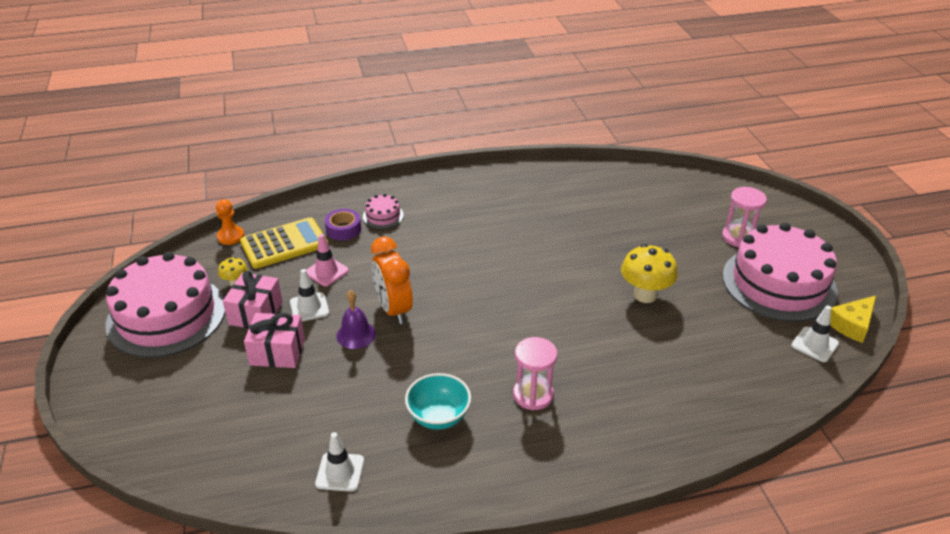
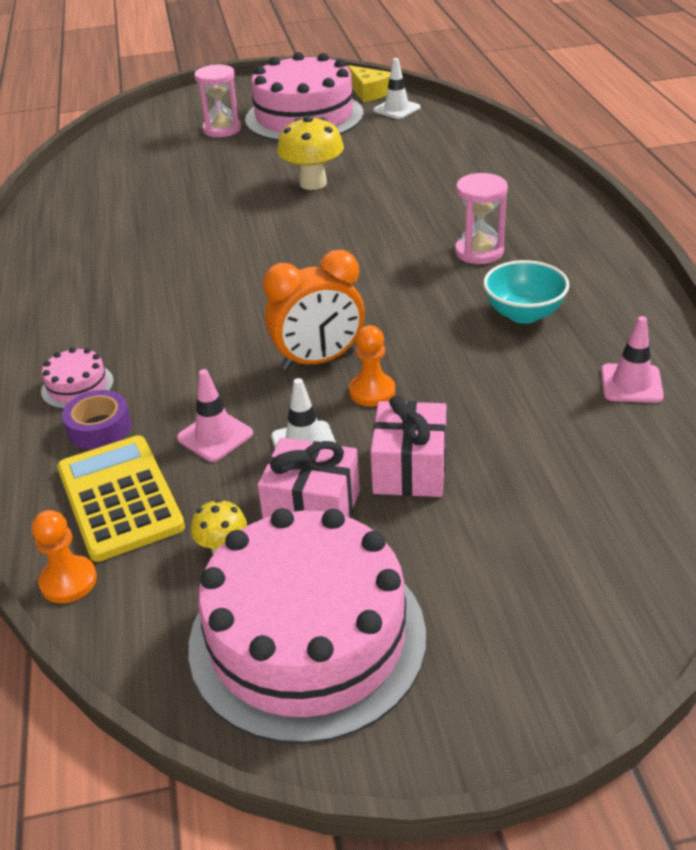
camera: 85 degrees left, 0 degrees up
white traffic cone [315,432,364,492] -> pink traffic cone [601,316,664,403]
purple bell [336,290,376,349] -> orange pawn [349,325,395,407]

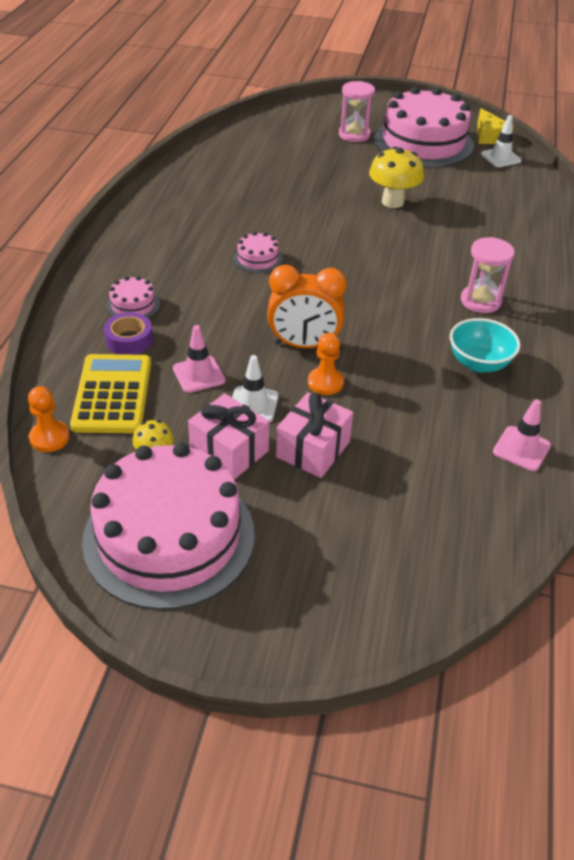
camera: 20 degrees right, 5 degrees up
none -> pink cake [233,232,283,273]

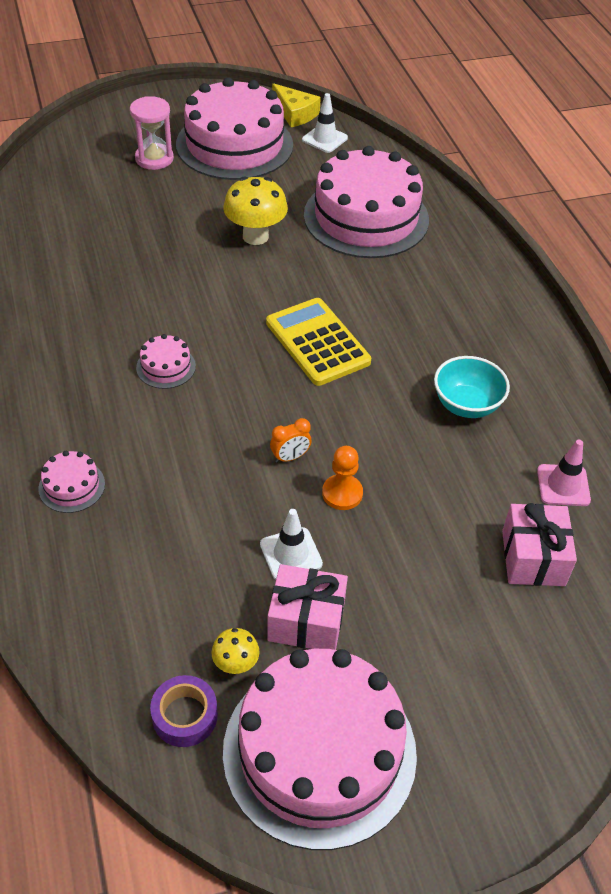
camera: 30 degrees left, 5 degrees up
orange pawn [28,386,70,452] -> none
yellow calculator [70,354,151,433] -> yellow calculator moved to [266,298,371,386]
purple tape [104,313,153,355] -> purple tape moved to [150,675,218,747]
pink traffic cone [173,325,226,393] -> none
orange clock [267,265,347,348] -> orange clock [270,418,312,463], size x0.48
pink gift [276,392,353,478] -> pink gift moved to [502,503,577,586]
pink hourglass [461,237,515,313] -> none
none -> pink cake [304,146,429,258]

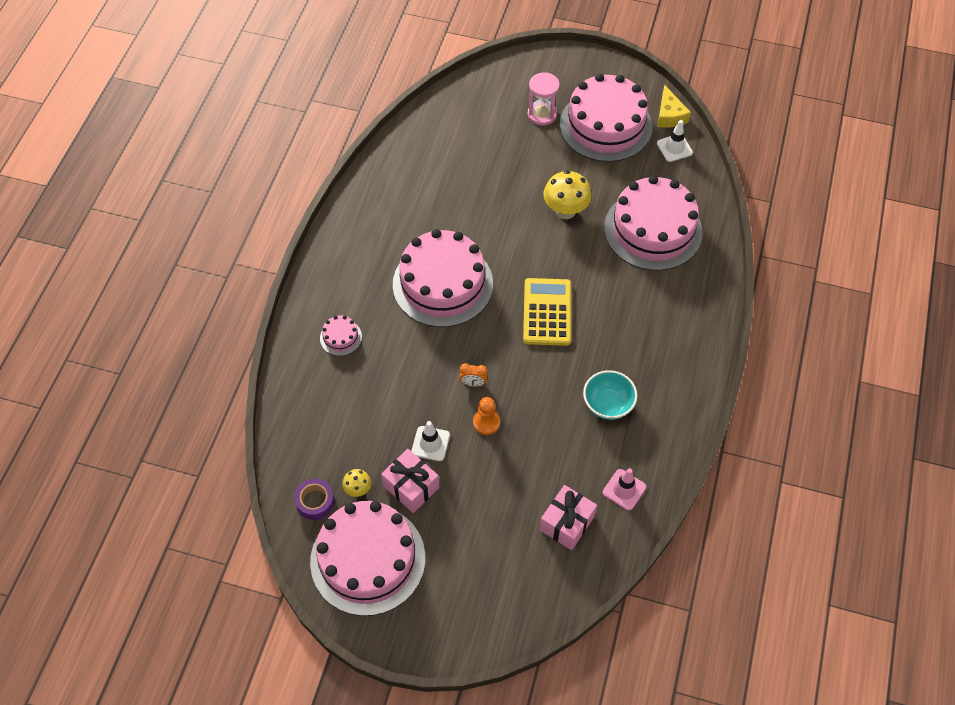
camera: 35 degrees right, 10 degrees up
pink cake [136,334,196,389] -> pink cake [393,229,493,327], size x2.46

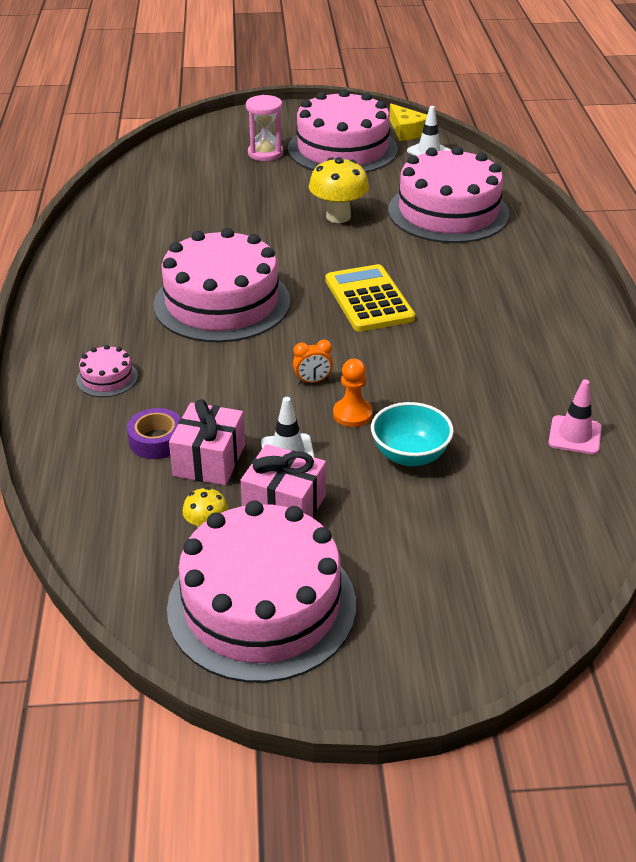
camera: 20 degrees left, 20 degrees down
purple tape [294,479,335,520] -> purple tape moved to [127,408,181,459]
pink gift [540,485,597,550] -> pink gift moved to [169,399,245,485]
turquoise bowl [583,370,637,420] -> turquoise bowl moved to [371,402,454,466]

